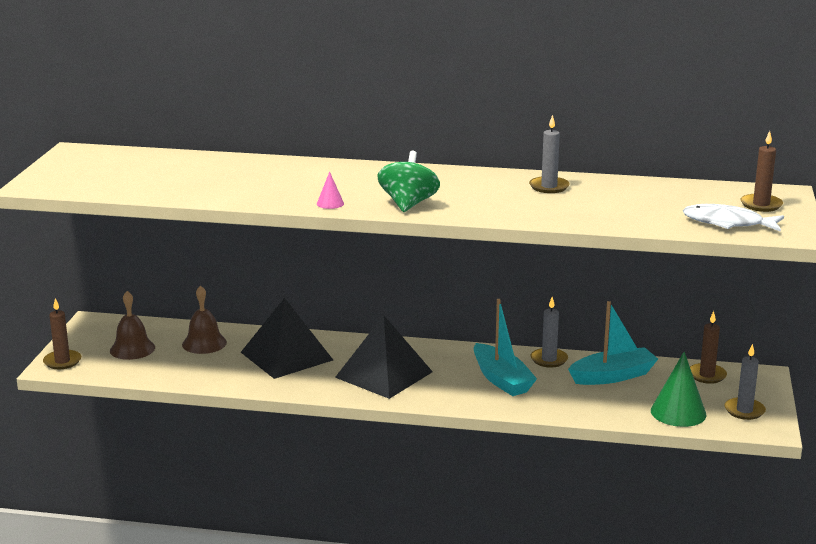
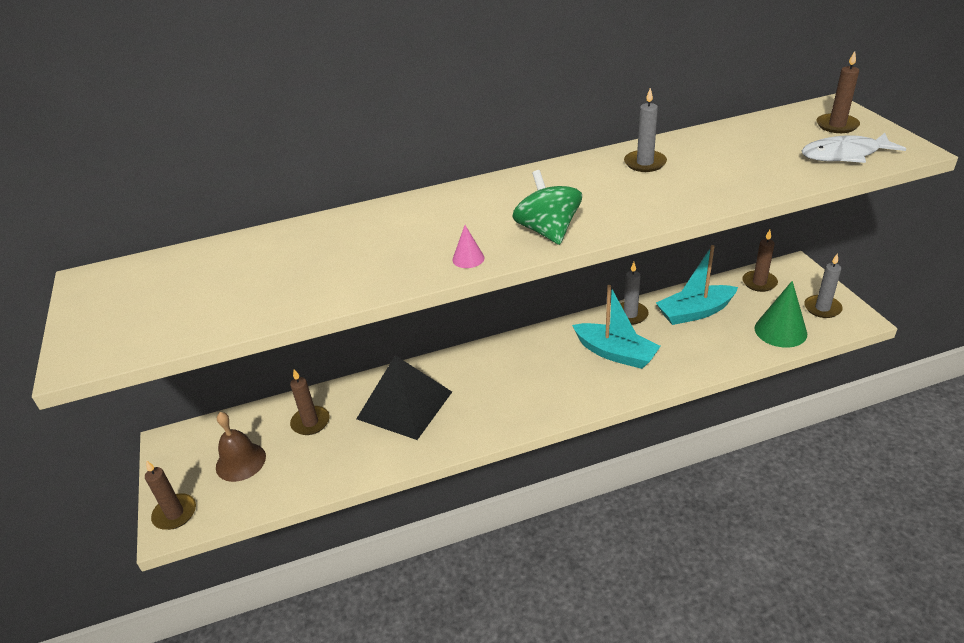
camera: 25 degrees left, 15 degrees up
brown bell [182,285,227,354] -> brown candle [290,369,330,435]
black pyramid [335,315,433,399] -> none
turquoise boat [568,301,658,385] -> turquoise boat turned 150 degrees counterclockwise [656,245,738,325]

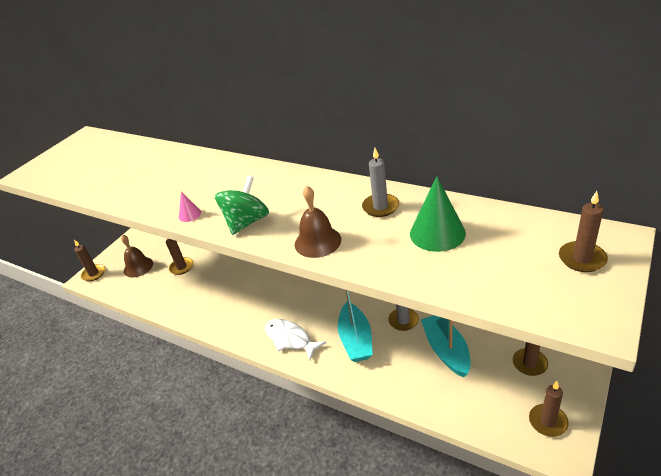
camera: 50 degrees right, 0 degrees up
black pyramid [357,355,452,440] -> none
turquoise boat [656,245,738,325] -> turquoise boat turned 45 degrees clockwise [421,315,471,378]
green cone [755,281,807,348] -> green cone moved to [410,176,466,252]
white fish [802,133,906,163] -> white fish moved to [265,319,326,360]
grey candle [804,254,843,318] -> brown candle [529,381,569,437]
none -> brown bell [295,186,341,258]

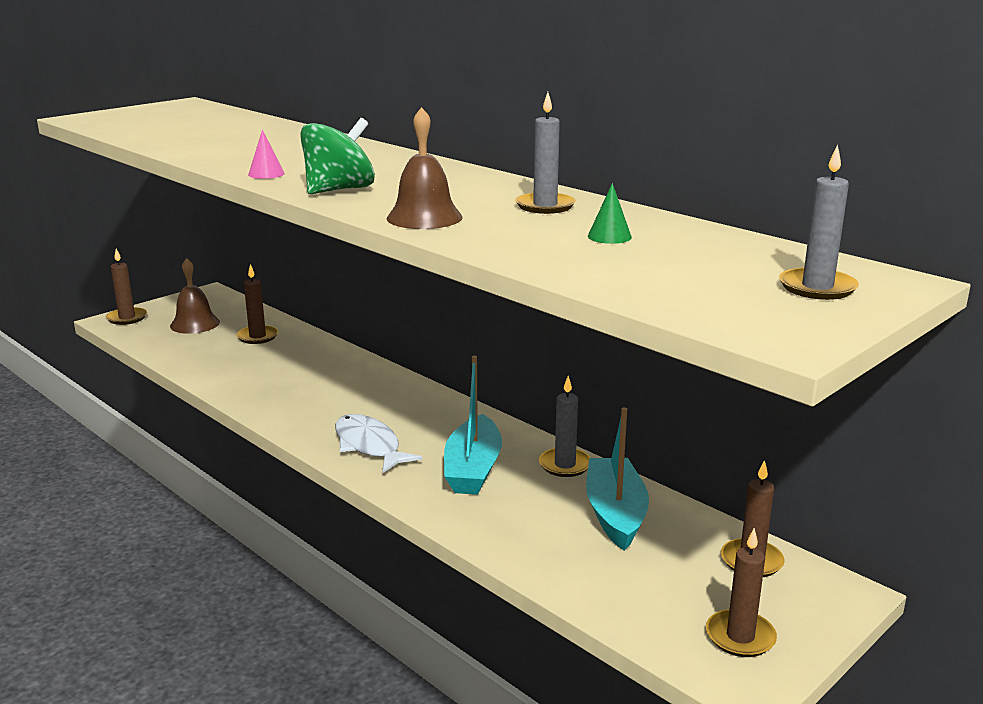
camera: 10 degrees right, 15 degrees down
green cone [410,176,466,252] -> green cone [588,183,632,244], size x0.48
brown candle [559,191,608,272] -> grey candle [779,145,859,300]

